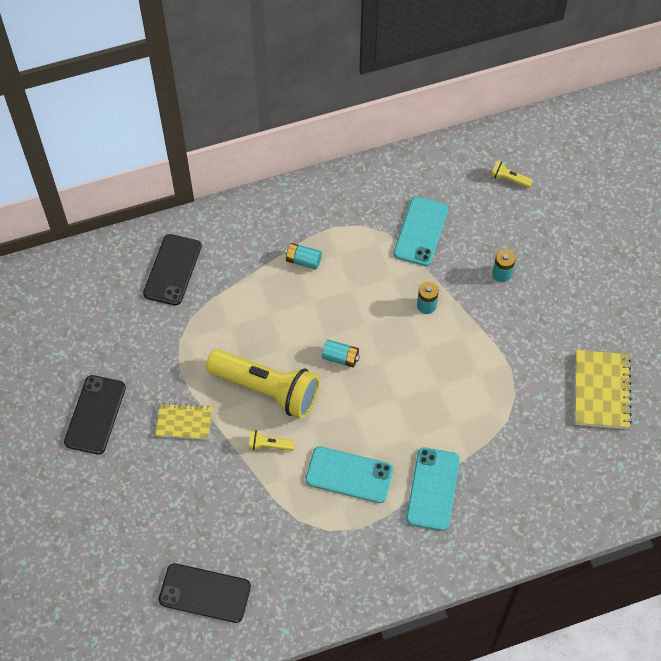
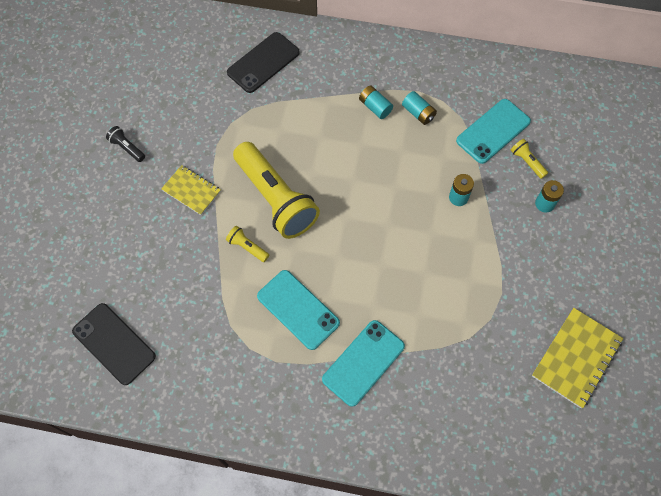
camera: 30 degrees right, 5 degrees up
black phone [64,375,126,455] -> black flashlight [106,126,145,162]
turquoise battery [322,340,360,367] -> turquoise battery moved to [402,91,437,125]
yellow flashlight [491,161,533,188] -> yellow flashlight moved to [511,139,548,179]

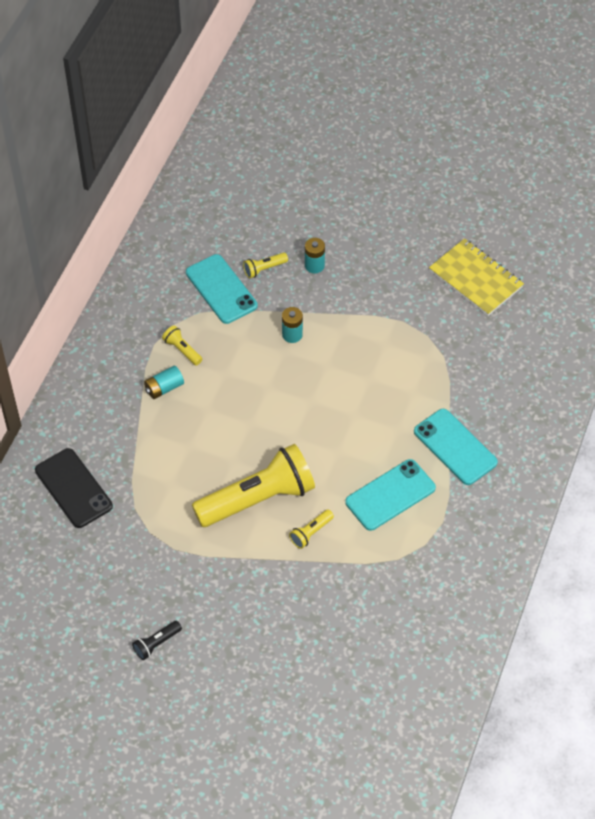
camera: 80 degrees left, 10 degrees down
black phone [72,303,156,385] -> none
yellow notebook [161,165,221,215] -> none
turquoise battery [402,91,437,125] -> yellow flashlight [162,325,202,366]

